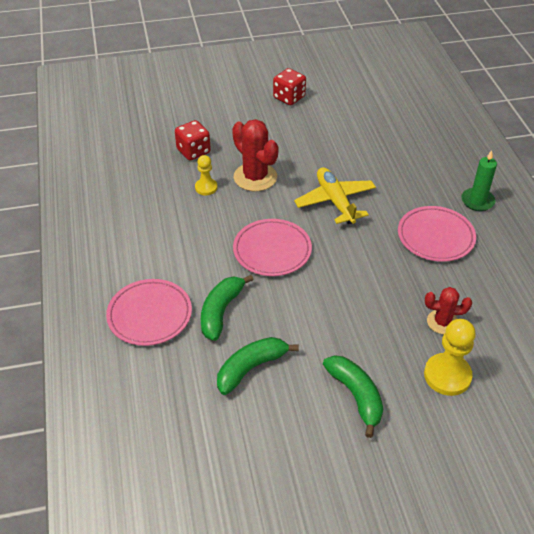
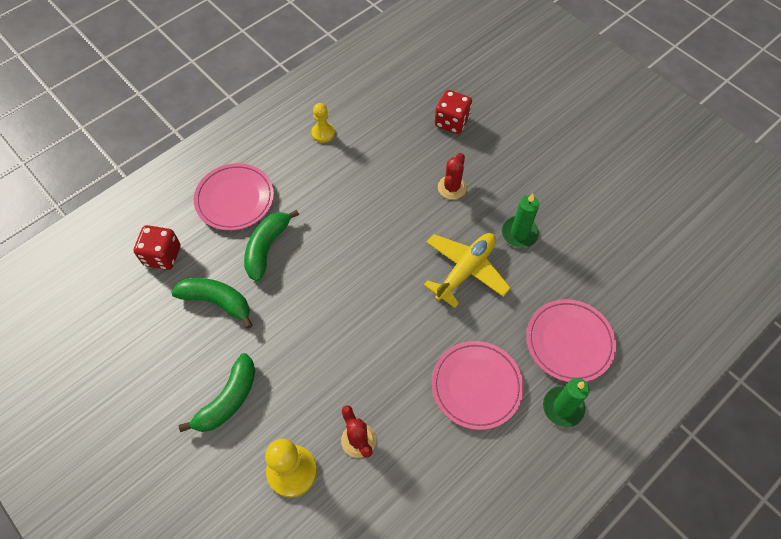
camera: 60 degrees right, 15 degrees up
yellow pawn [195,155,218,195] -> yellow pawn moved to [311,103,335,143]
green banana [201,275,254,341] -> green banana turned 60 degrees counterclockwise [244,210,299,281]
red cactus [232,119,279,191] -> red cactus [438,153,467,199], size x0.60
pink plate [233,219,312,276] -> pink plate moved to [526,299,616,382]
red dice [273,68,306,105] -> red dice moved to [133,225,181,270]
none -> green candle [502,194,539,248]

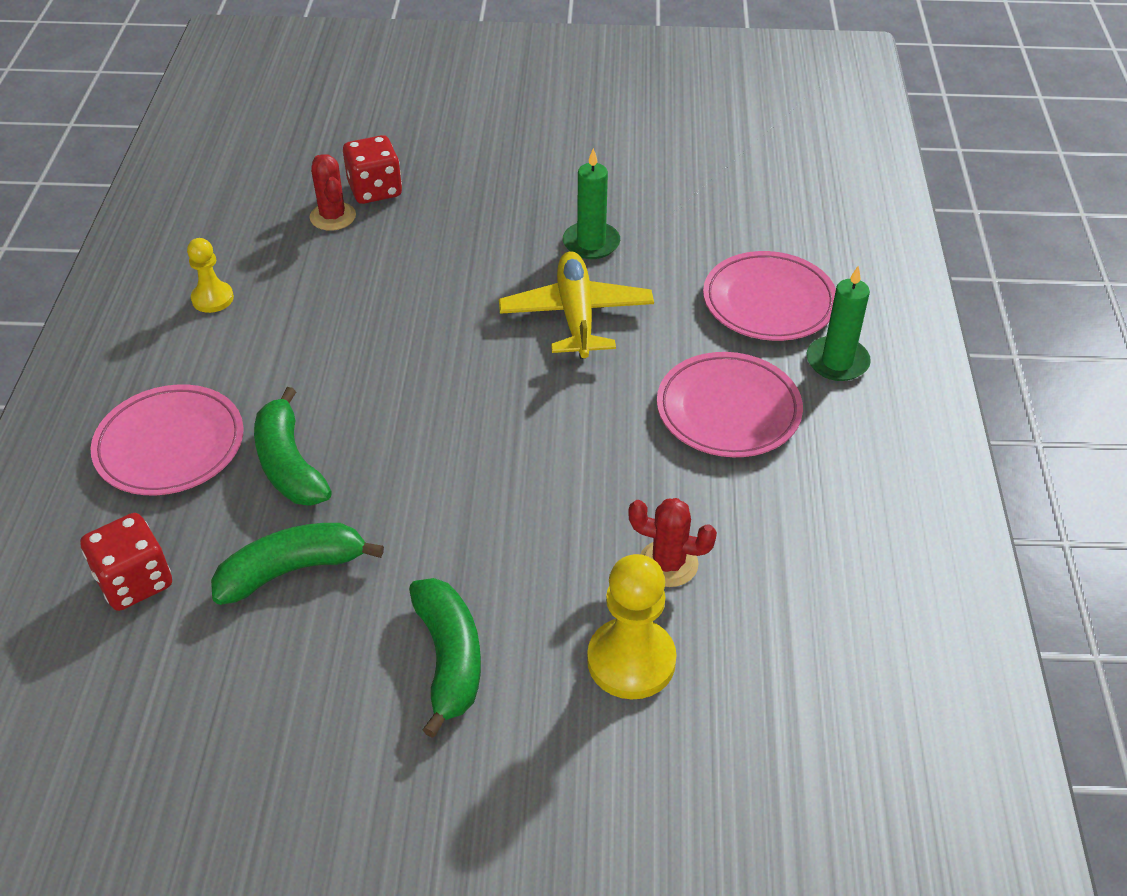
camera: 45 degrees left, 15 degrees down
red cactus [438,153,467,199] -> red cactus moved to [309,154,356,230]

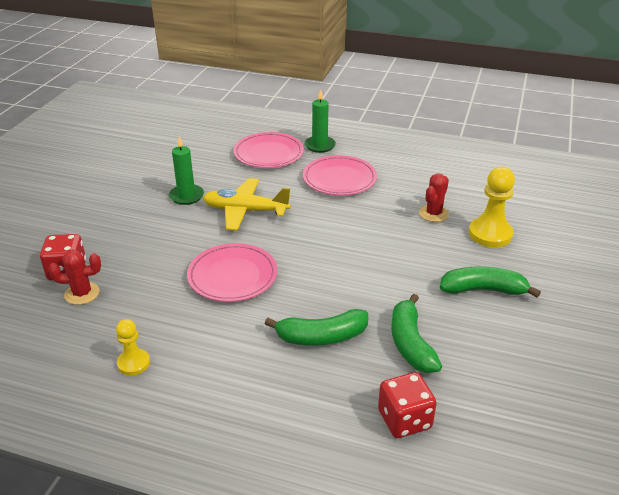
camera: 75 degrees left, 10 degrees down
pink plate [90,384,244,495] -> pink plate moved to [187,243,277,302]

